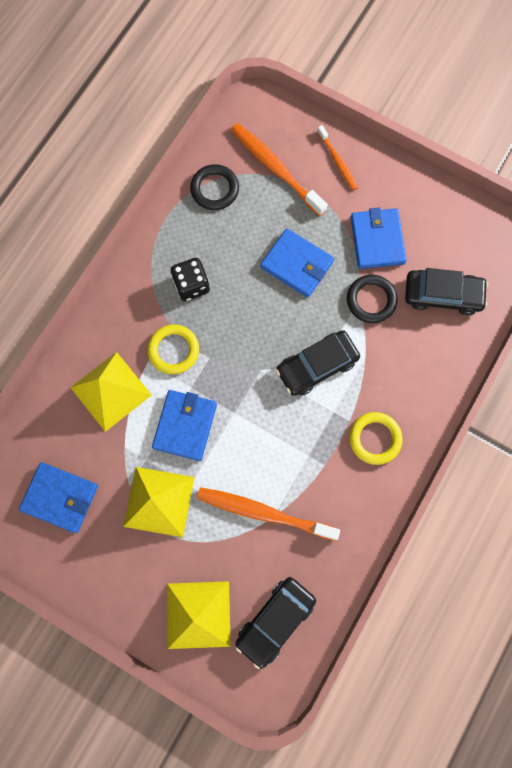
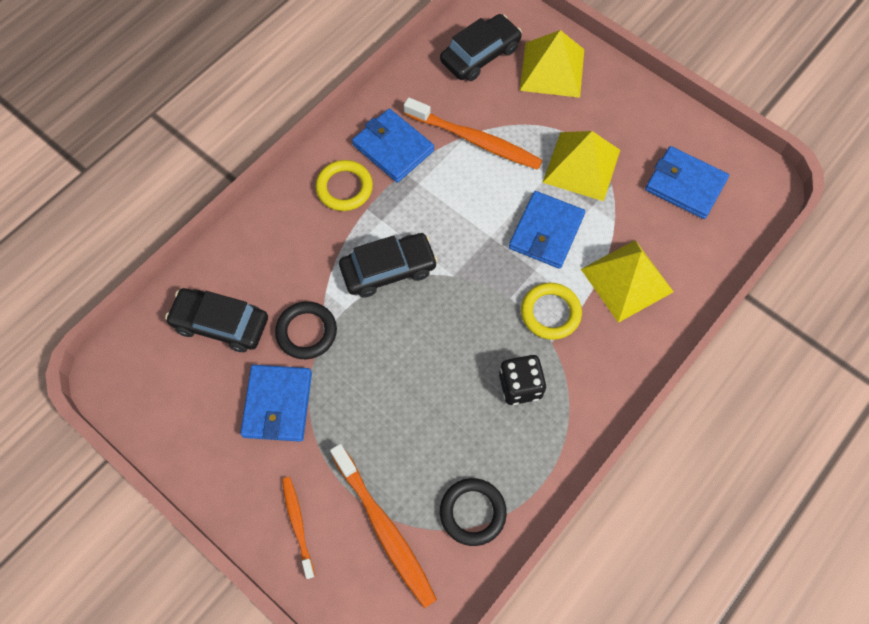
camera: 170 degrees left, 10 degrees down
blue wallet [260,228,334,298] -> blue wallet moved to [352,109,434,183]

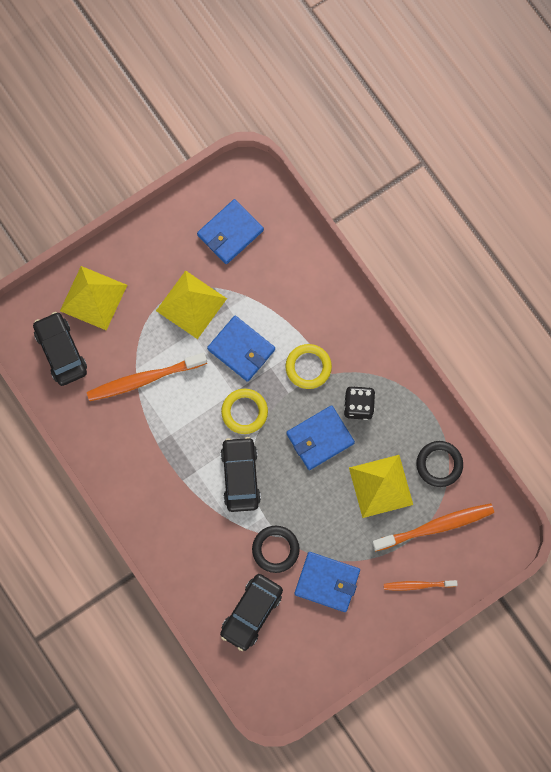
camera: 75 degrees left, 10 degrees up
yellow ring [316,160,373,211] -> yellow ring moved to [221,389,268,434]
blue wallet [352,109,434,183] -> blue wallet moved to [286,405,355,470]
orange toothbrush [404,97,543,170] -> orange toothbrush turned 150 degrees counterclockwise [87,352,207,401]
yellow pyramid [581,240,674,323] -> yellow pyramid moved to [349,455,413,518]

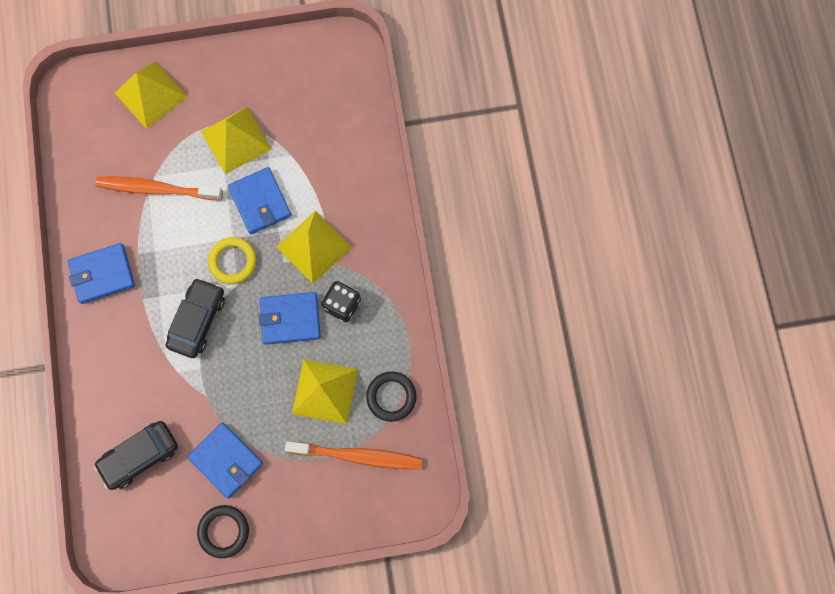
camera: 25 degrees right, 0 degrees up
black car [33,312,87,386] -> none
blue wallet [197,199,264,264] -> blue wallet moved to [67,243,135,304]
black ring [252,526,300,573] -> black ring moved to [197,505,249,558]
yellow ring [285,344,332,389] -> yellow pyramid [276,210,352,284]
orange toothbrush [384,580,458,591] -> none

